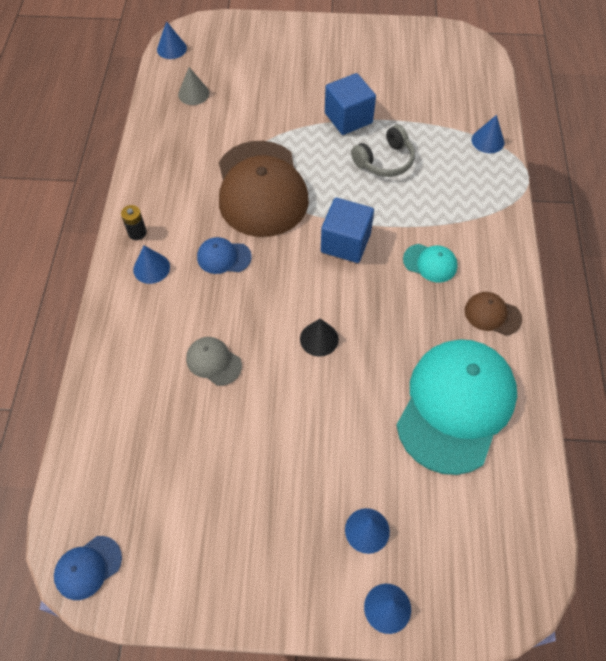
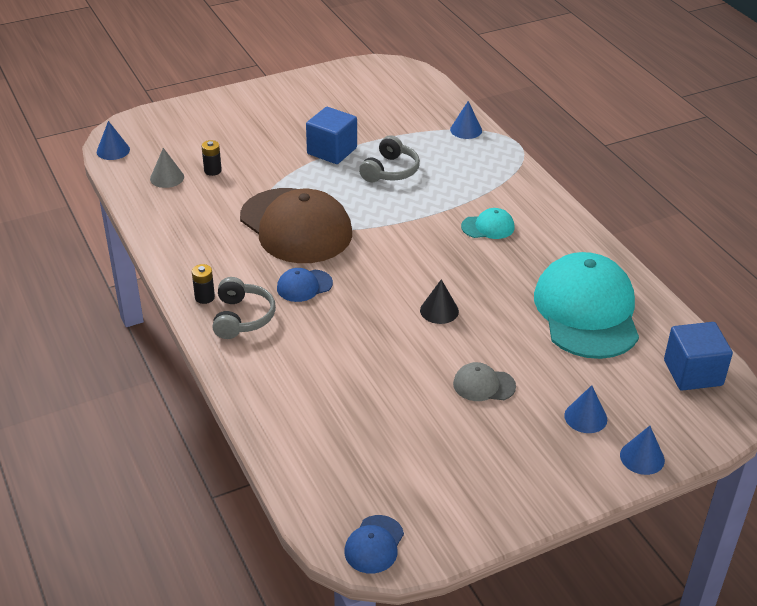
camera: 30 degrees left, 20 degrees down
blue cone [133,245,170,284] -> grey headphones [212,277,276,339]
grey cap [186,337,242,386] -> grey cap moved to [453,362,516,401]
blue cube [321,198,374,263] -> blue cube moved to [664,322,733,391]
brown cap [465,292,522,335] -> none
none -> black battery [202,140,222,176]

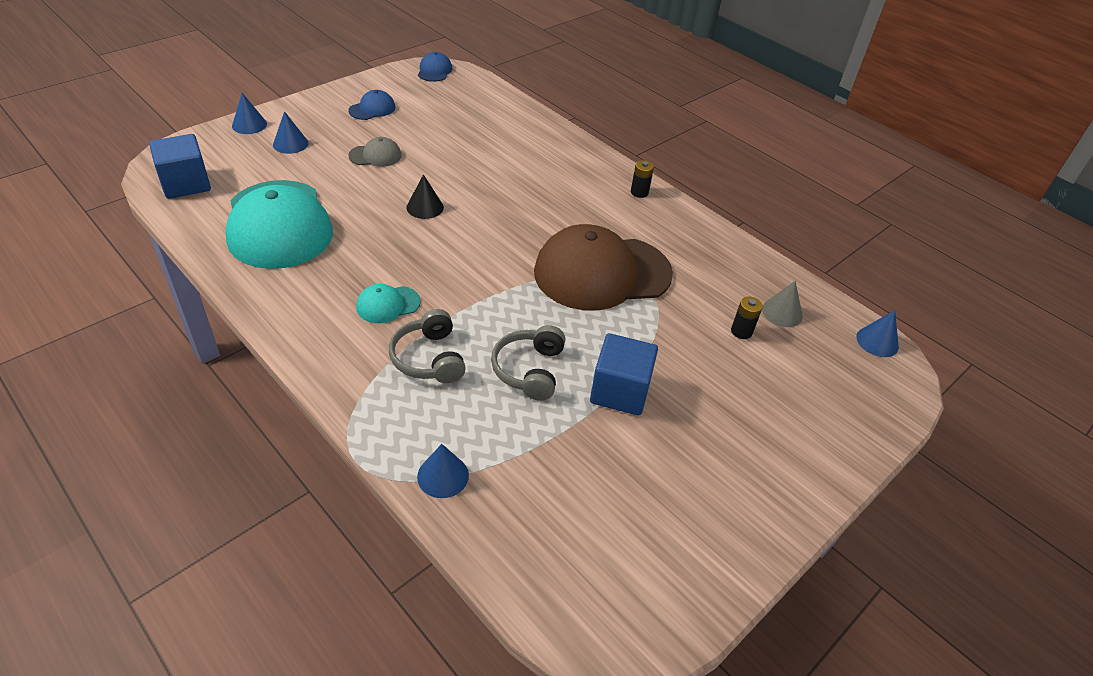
camera: 160 degrees right, 5 degrees up
grey headphones [212,277,276,339] -> grey headphones moved to [389,309,466,383]
brown cap [240,188,352,263] -> brown cap turned 45 degrees counterclockwise [534,224,673,311]
blue cap [277,268,333,302] -> blue cap moved to [348,90,395,120]

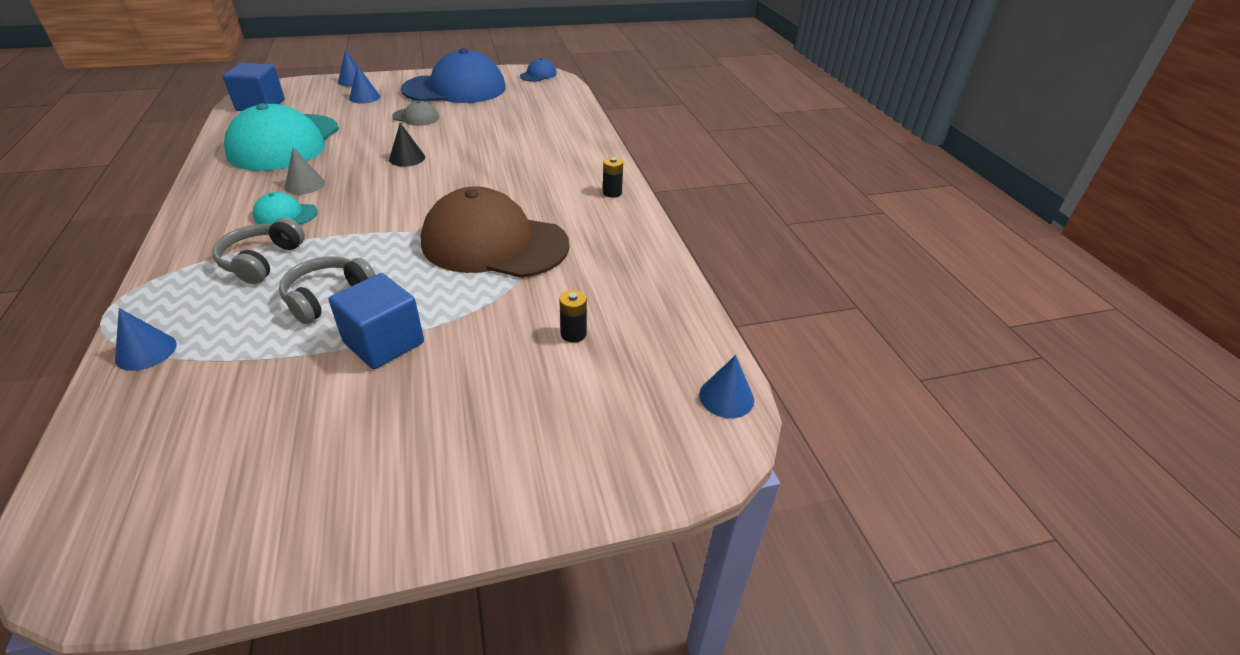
camera: 30 degrees right, 5 degrees down
blue cap [348,90,395,120] -> blue cap [401,49,506,103], size x2.35
grey cone [762,281,803,327] -> grey cone moved to [285,148,325,194]

